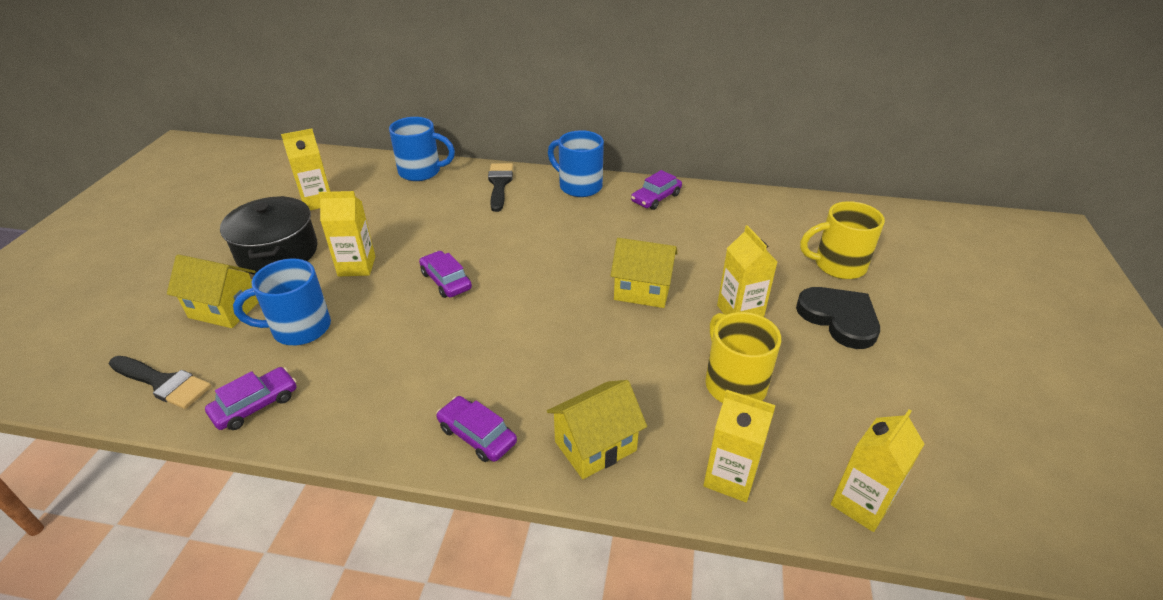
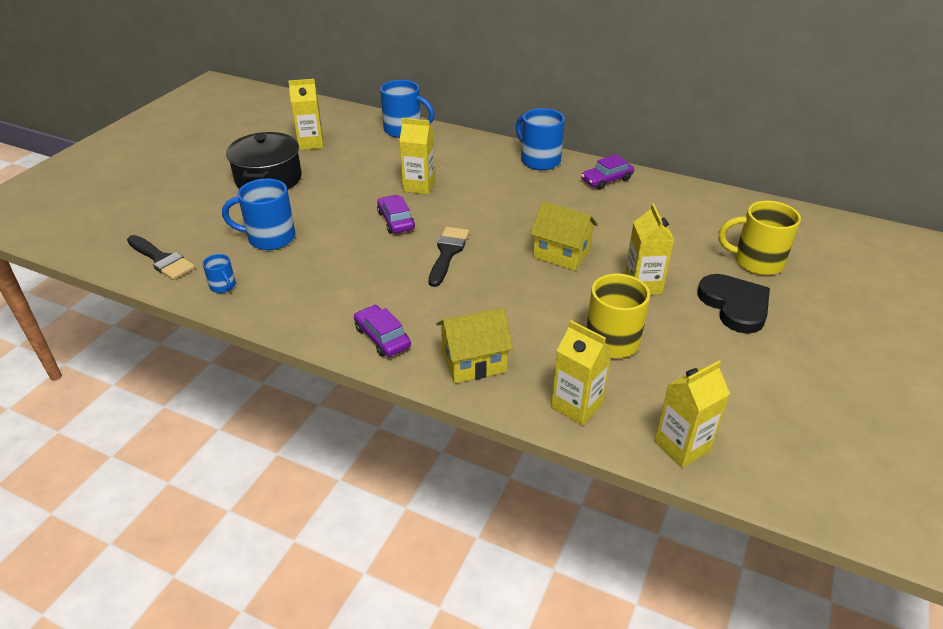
camera: 15 degrees right, 0 degrees up
yellow house [167,254,259,328] -> none
purple car [205,367,297,430] -> blue mug [203,254,236,293]
yellow carton [319,191,375,277] -> yellow carton moved to [399,118,435,194]
black brush [488,163,513,212] -> black brush moved to [429,227,469,287]

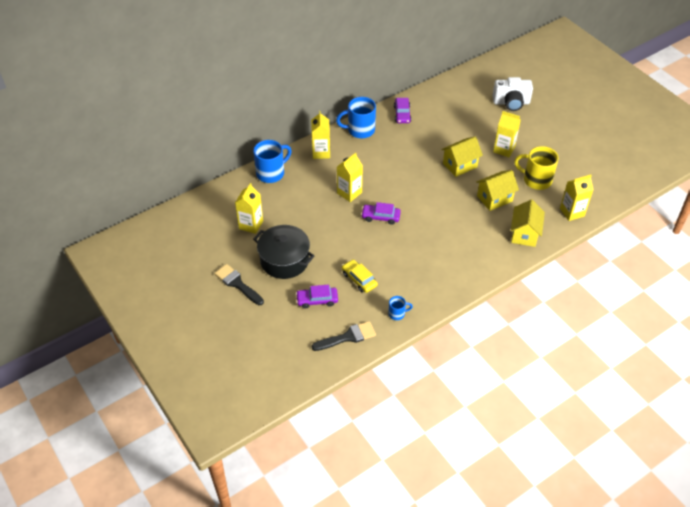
camera: 60 degrees left, 10 degrees up
blue mug [222,179,295,250] -> yellow car [342,259,378,293]
purple car [354,305,411,357] -> purple car moved to [296,285,338,309]
black brush [429,227,469,287] -> black brush moved to [214,264,264,305]
yellow carton [654,361,730,468] -> yellow carton moved to [311,111,330,159]
black heart [697,274,770,334] -> none
yellow mug [718,201,801,275] -> white camera [492,77,533,111]
none -> yellow house [476,170,519,211]

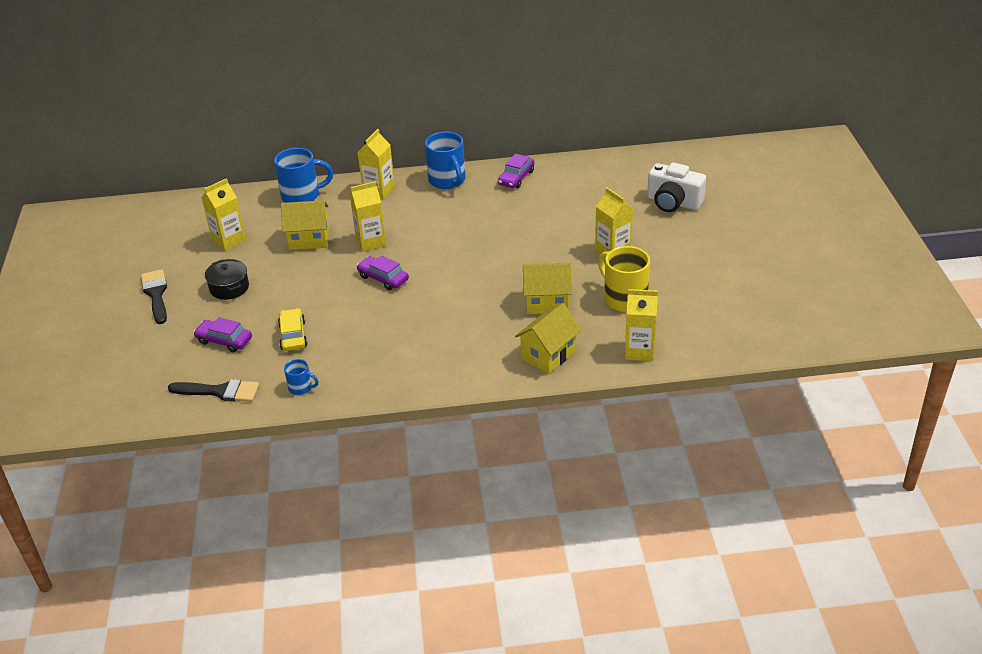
camera: 30 degrees right, 10 degrees down
black pot [253,225,314,279] -> black pot [205,259,249,300], size x0.60
blue mug [336,97,376,138] -> blue mug turned 135 degrees counterclockwise [425,132,466,189]
yellow house [441,136,483,177] -> yellow house moved to [281,200,329,250]

